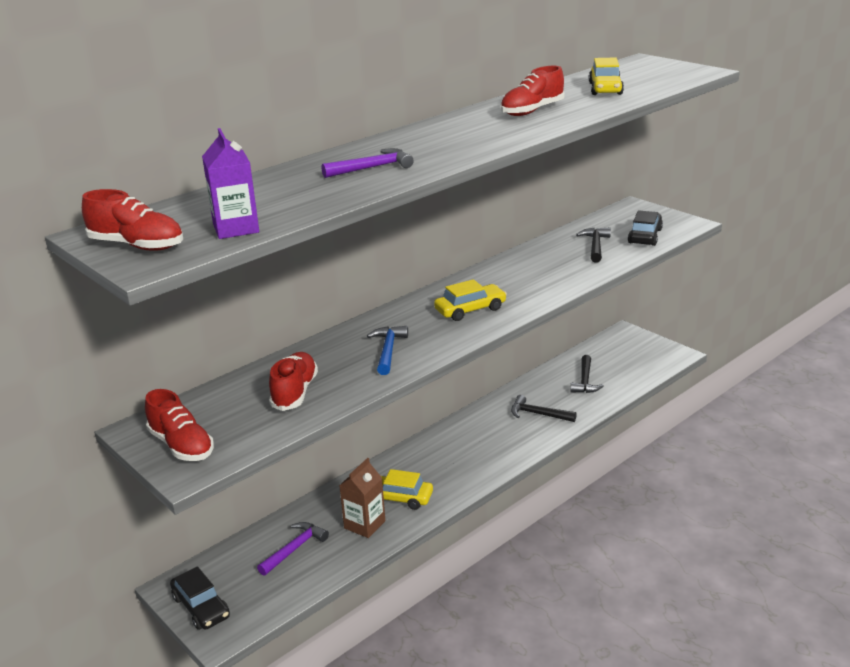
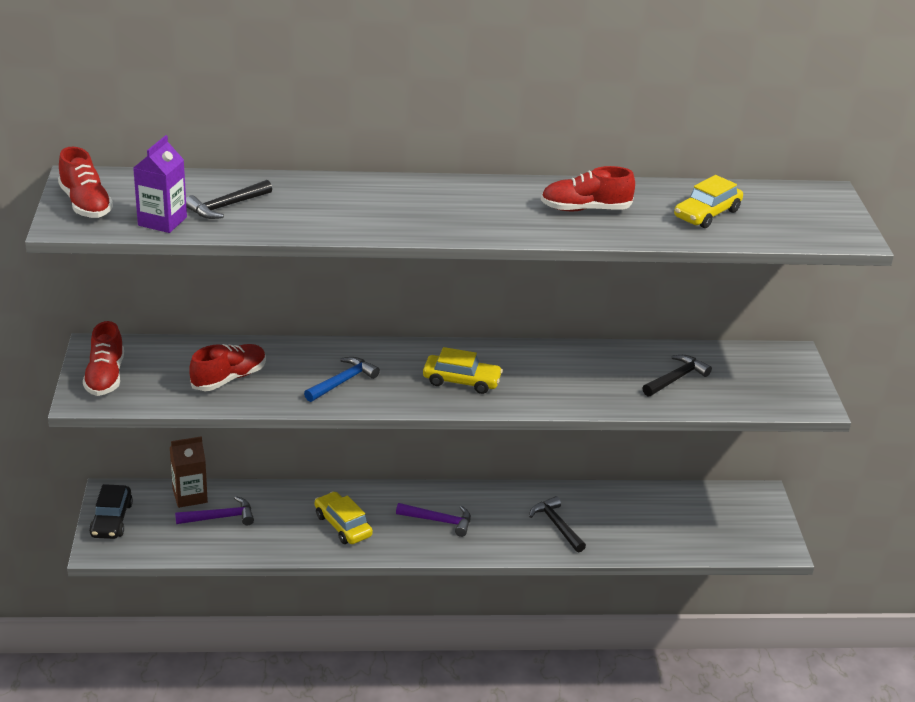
camera: 35 degrees right, 5 degrees up
purple hammer [321,148,414,178] -> purple hammer moved to [396,503,471,537]
brown carton [339,458,385,538] -> brown carton moved to [170,436,208,508]
black hammer [570,355,604,393] -> black hammer moved to [186,180,272,219]
black car [628,210,663,246] -> none

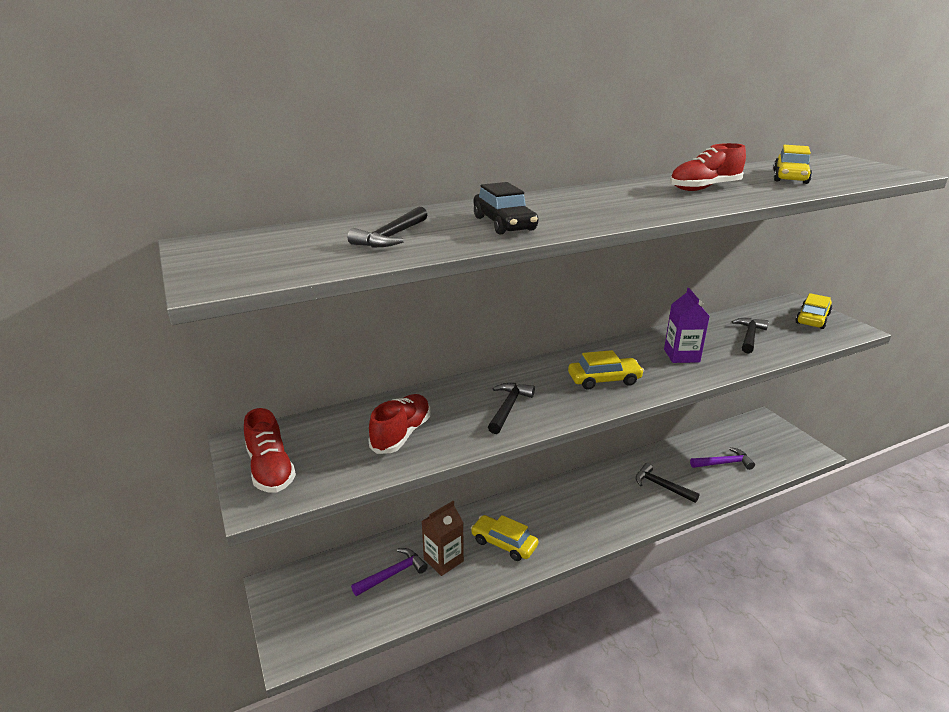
camera: 20 degrees left, 5 degrees down
red shoe [58,147,113,218] -> none
black car [89,484,133,539] -> black car moved to [474,182,538,235]
purple carton [133,135,187,233] -> purple carton moved to [664,288,709,363]
brown carton [170,436,208,508] -> brown carton moved to [422,501,464,576]
blue hammer [304,357,380,402] -> black hammer [488,383,535,434]
purple hammer [396,503,471,537] -> purple hammer moved to [690,447,755,470]
none -> yellow car [795,293,832,329]

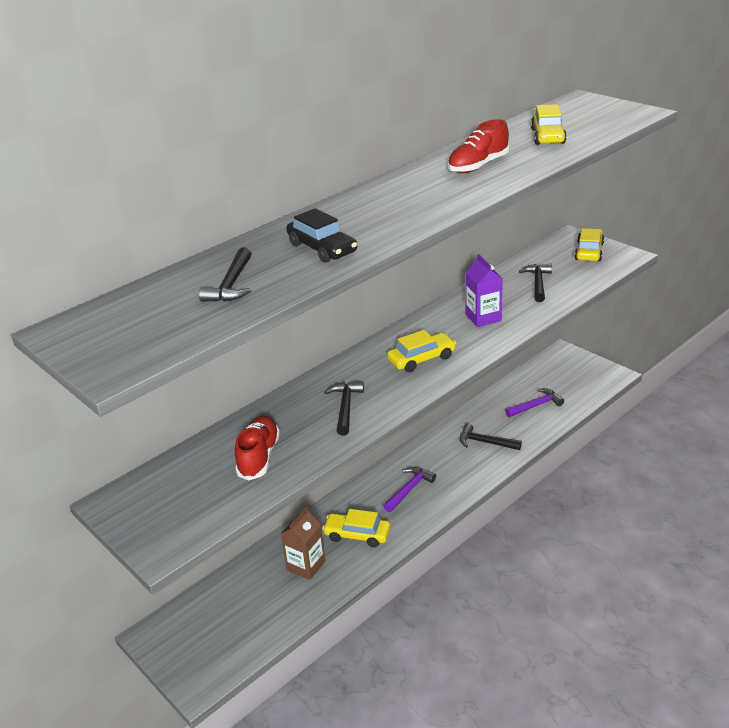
camera: 15 degrees left, 5 degrees up
red shoe [244,408,296,493] -> none
purple hammer [351,548,428,596] -> purple hammer moved to [384,467,436,512]

